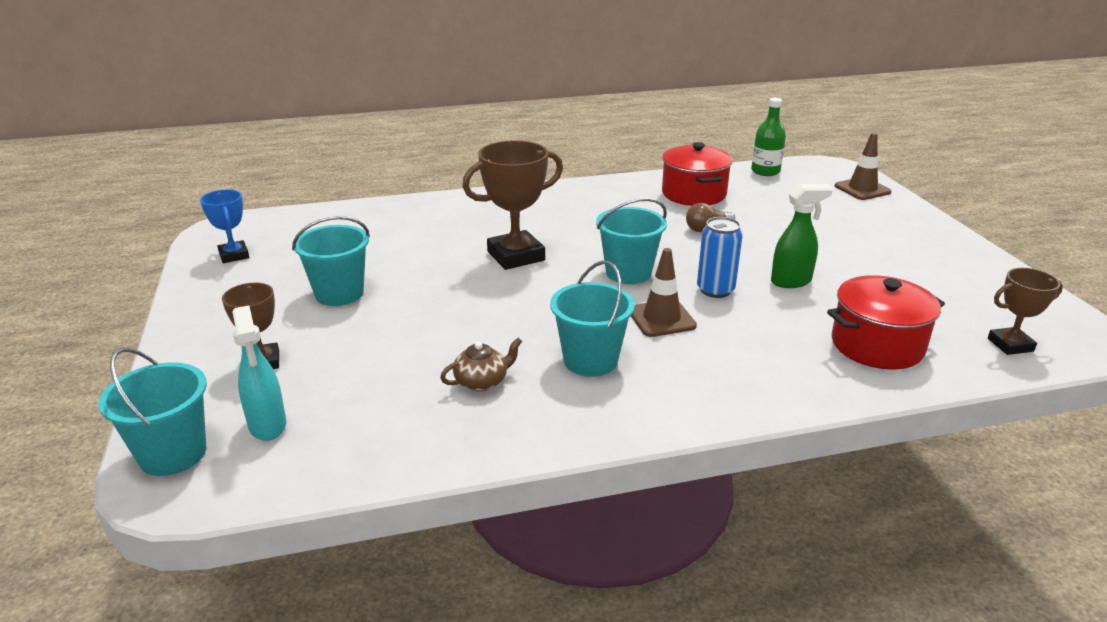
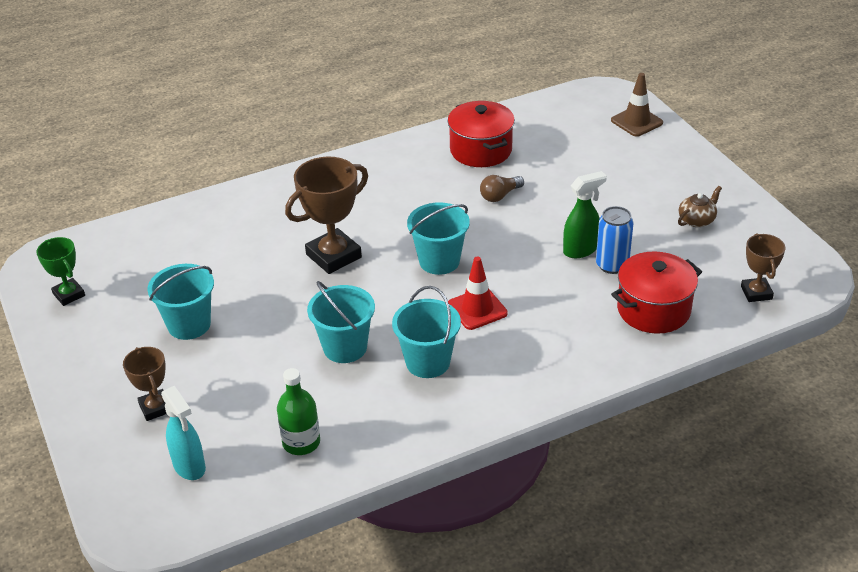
camera: 10 degrees left, 10 degrees up
turquoise bucket [98,348,207,476] -> turquoise bucket moved to [307,281,375,363]
blue trophy [200,189,249,263] -> green trophy [36,237,85,306]
brown teapot [440,338,522,392] -> brown teapot moved to [678,186,722,227]
brown traffic cone [631,248,697,337] -> red traffic cone [448,257,508,330]
blue can [697,217,743,298] -> blue can moved to [596,206,633,274]
green bottle [751,98,786,176] -> green bottle moved to [277,368,320,455]
brown trophy [988,268,1063,355] -> brown trophy turned 75 degrees counterclockwise [741,233,785,302]

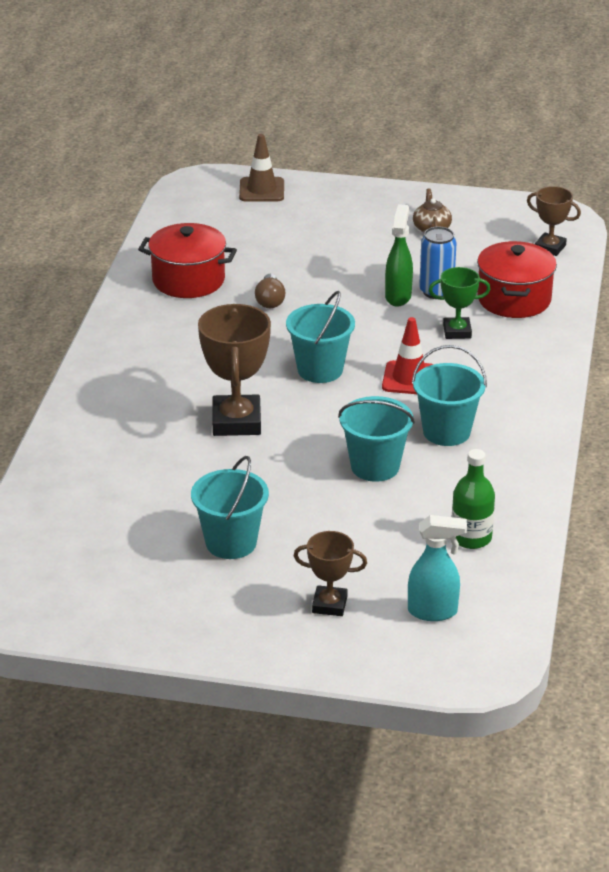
camera: 55 degrees left, 5 degrees down
green trophy [36,237,85,306] -> green trophy moved to [429,267,491,339]

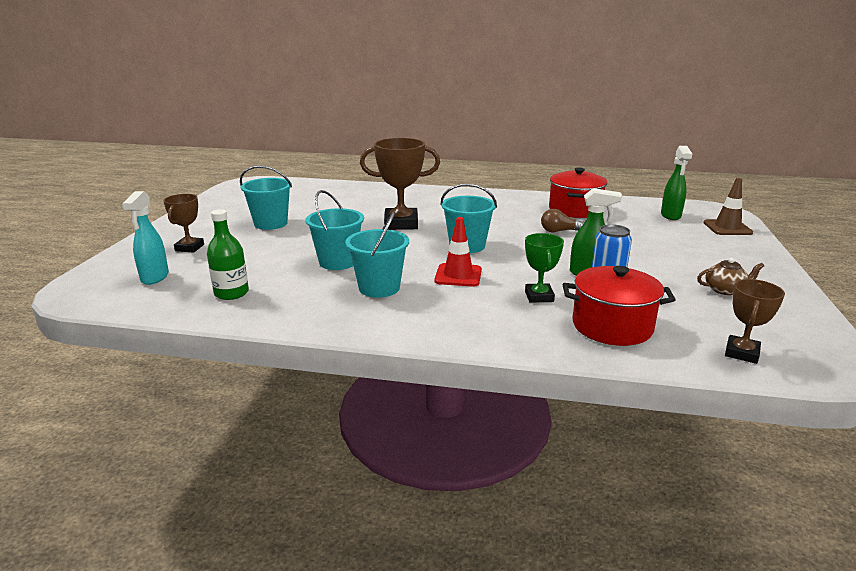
camera: 90 degrees right, 10 degrees down
none -> green spray bottle [661,146,692,220]

